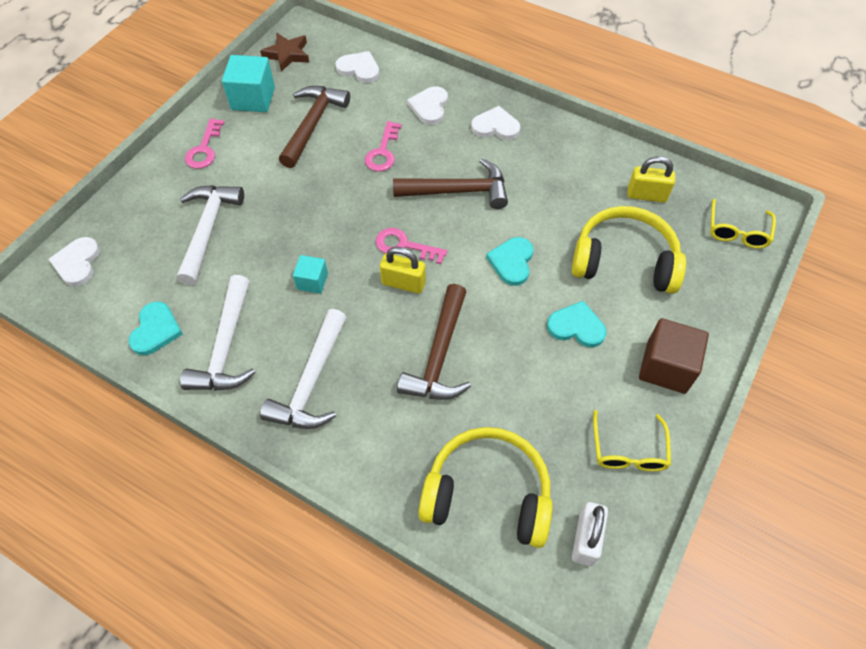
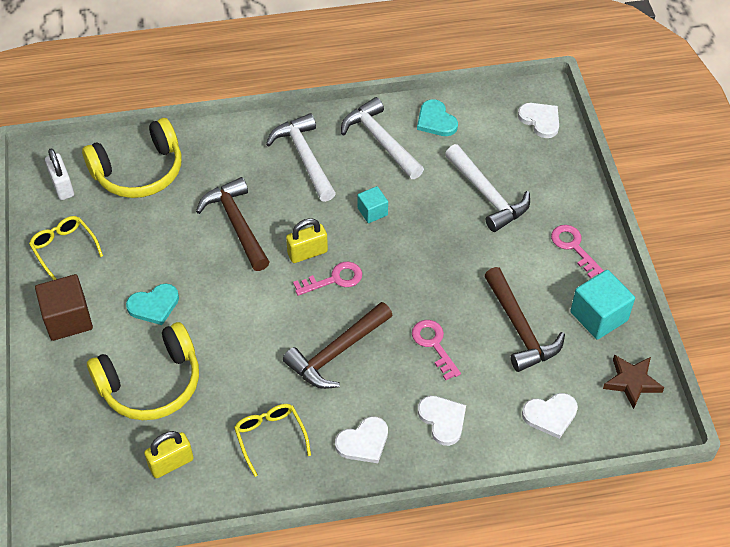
camera: 140 degrees right, 5 degrees down
turquoise heart [486,237,533,286] -> none
yellow glasses [710,199,776,249] -> yellow glasses moved to [234,404,311,477]

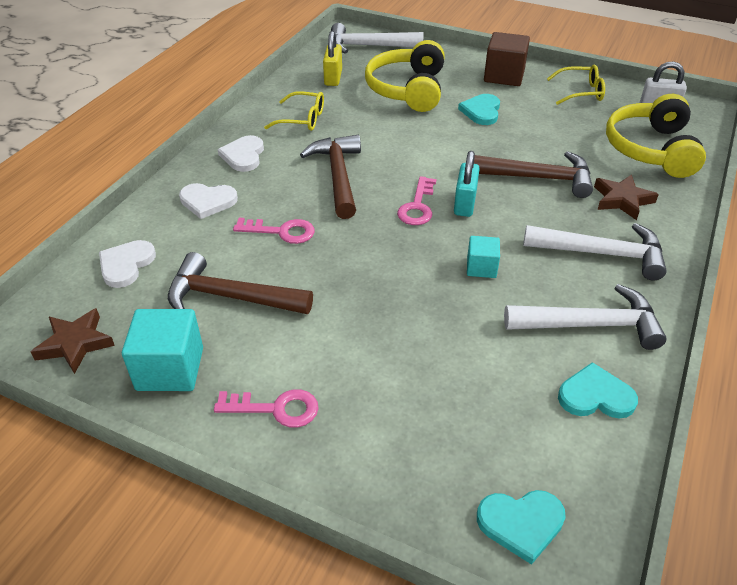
camera: 125 degrees right, 10 degrees down
yellow padlock [286,218,328,263] -> turquoise padlock [454,151,480,217]
white hammer [445,144,530,232] -> white hammer moved to [331,23,423,54]
white heart [518,103,559,138] -> turquoise heart [477,490,566,565]
none -> brown star [594,174,659,220]

